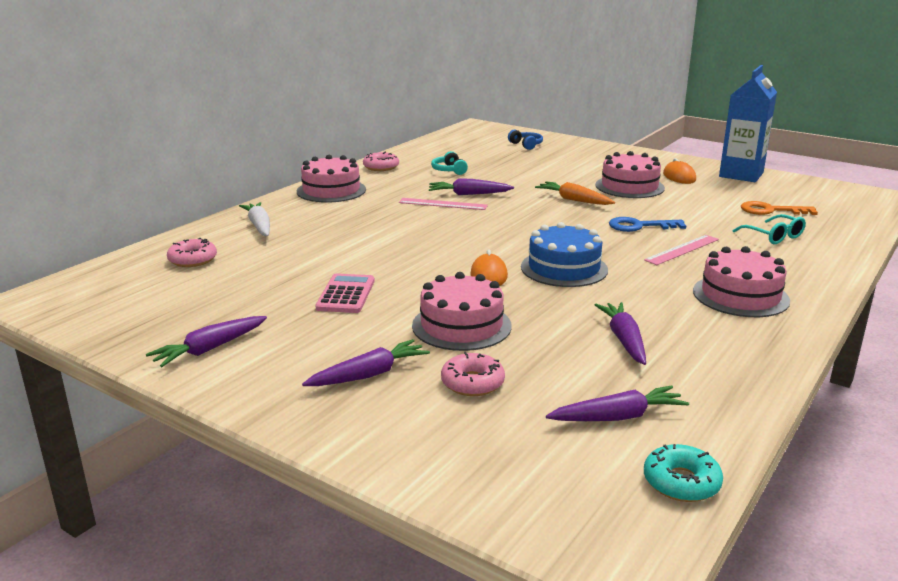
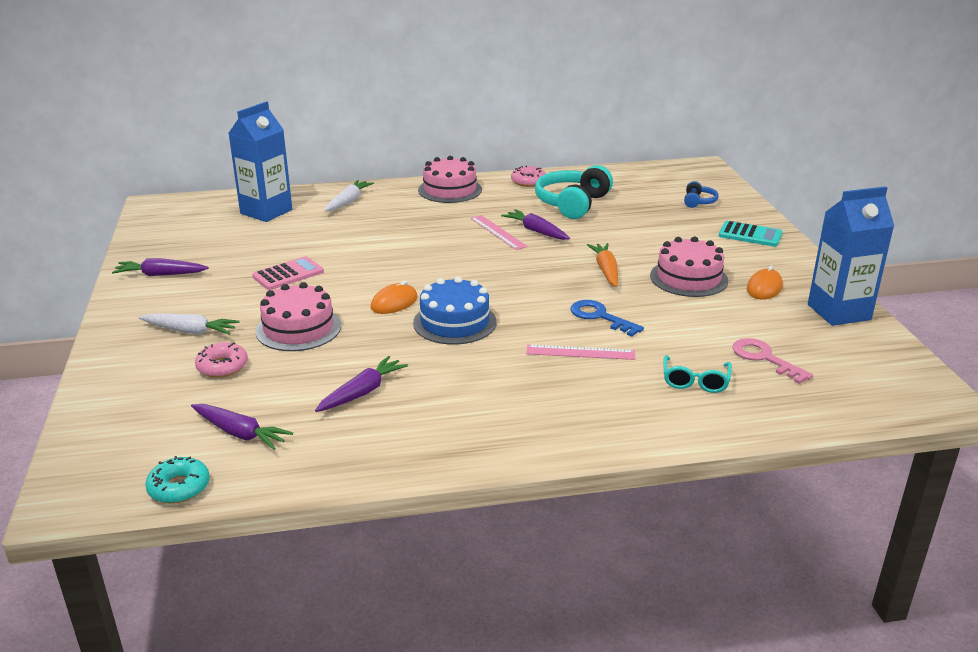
camera: 45 degrees right, 5 degrees up
pink donut [167,238,217,267] -> blue carton [228,101,292,222]
purple carrot [302,339,430,386] -> white carrot [139,313,240,335]
turquoise headphones [431,151,468,175] -> turquoise headphones [535,165,613,219], size x2.06
pink cake [693,246,790,317] -> none
orange key [741,201,818,215] -> pink key [732,338,813,384]
none -> turquoise calculator [719,221,782,247]

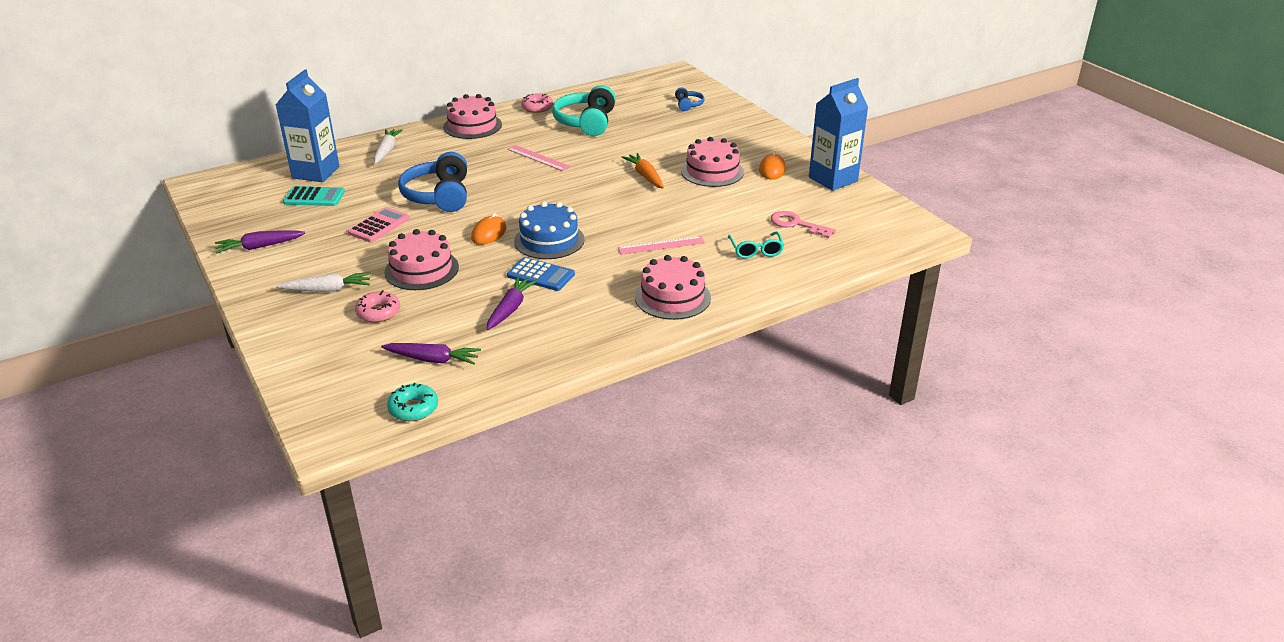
camera: 20 degrees left, 5 degrees up
purple carrot [501,209,570,240] -> none
blue key [570,300,644,337] -> none
turquoise calculator [719,221,782,247] -> turquoise calculator moved to [283,186,345,206]
none -> blue headphones [398,152,467,212]
none -> blue calculator [507,257,575,291]
none -> pink cake [635,255,711,320]

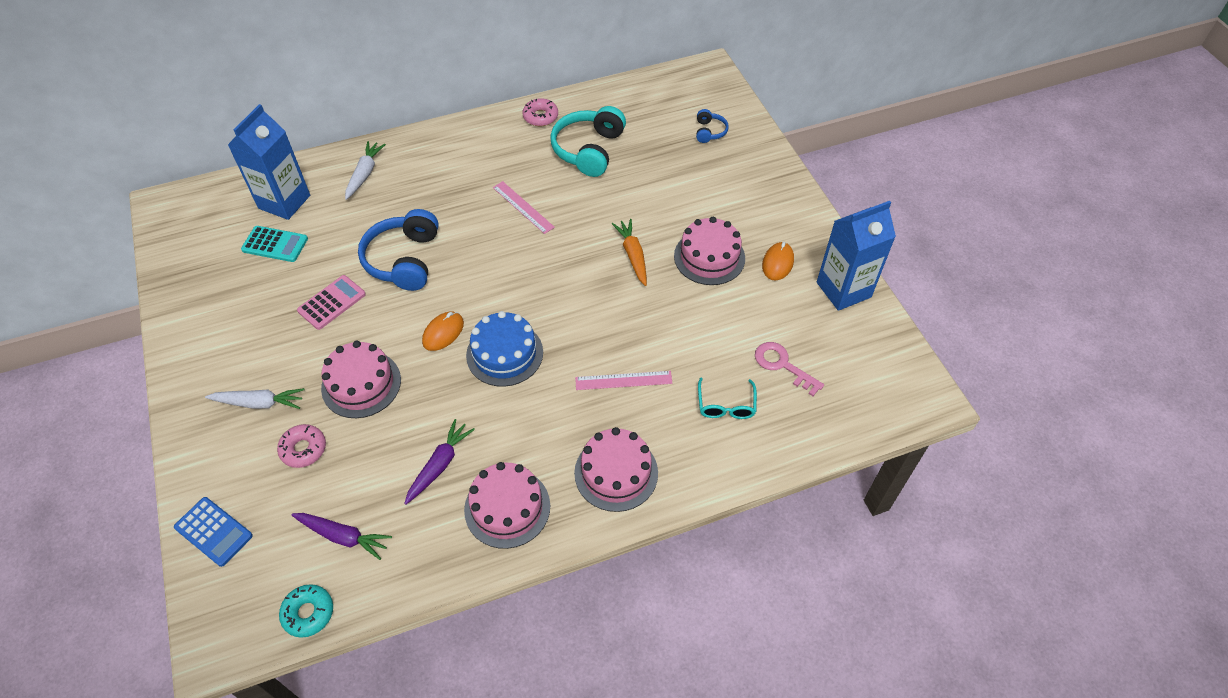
camera: 10 degrees right, 20 degrees up
purple carrot [215,230,305,253] -> none
pink cake [443,94,502,139] -> pink cake moved to [464,462,550,549]
blue calculator [507,257,575,291] -> blue calculator moved to [174,497,253,567]

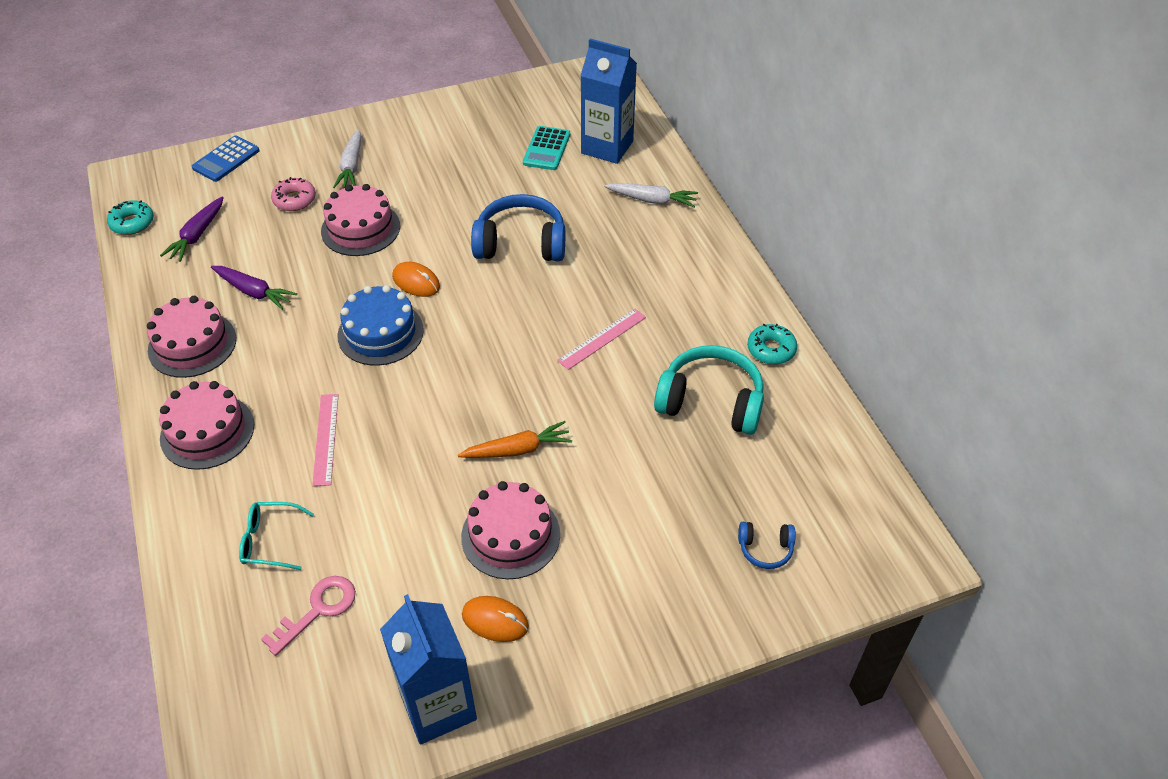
camera: 90 degrees right, 5 degrees down
pink calculator [297,275,366,330] -> none
pink donut [522,98,558,126] -> turquoise donut [747,324,797,365]

